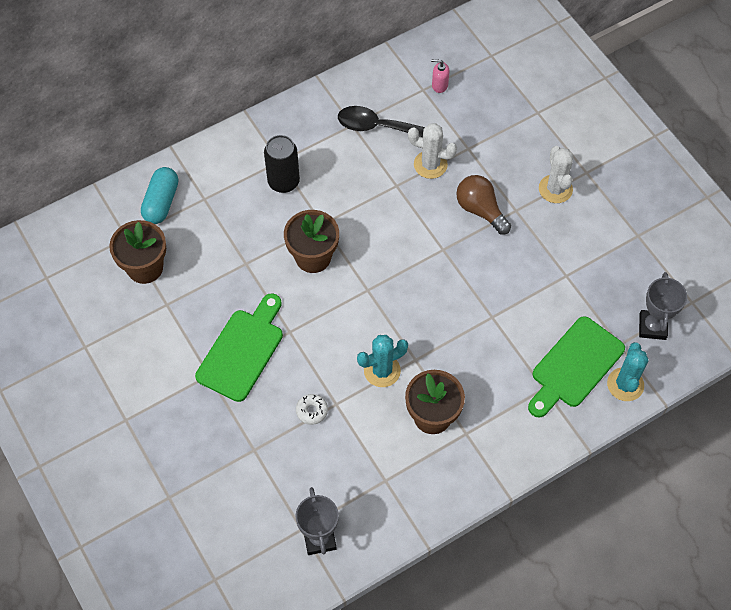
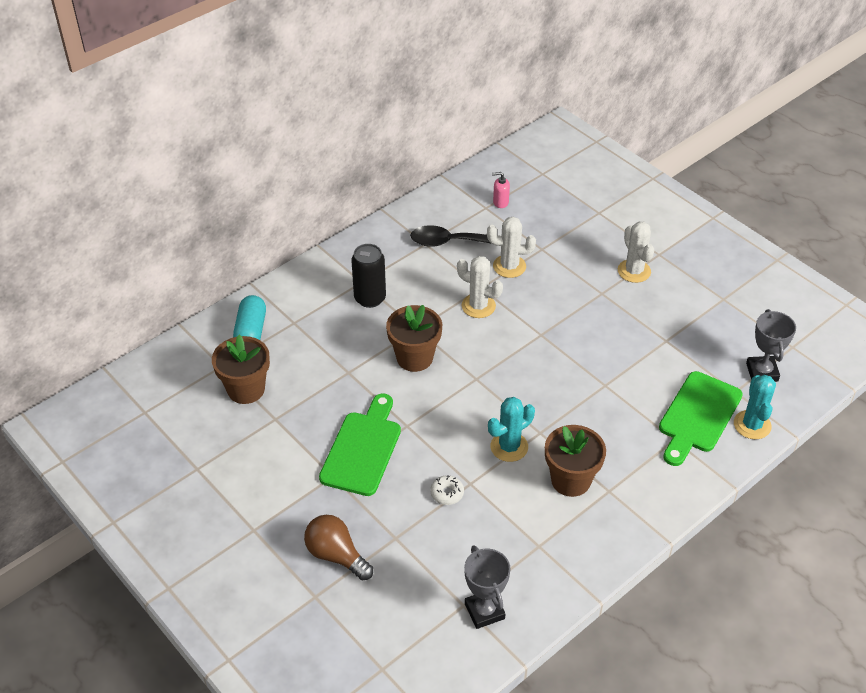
camera: 10 degrees left, 15 degrees down
brown light bulb [456,175,511,235] -> brown light bulb moved to [304,515,373,581]
none -> white cactus [457,256,503,318]

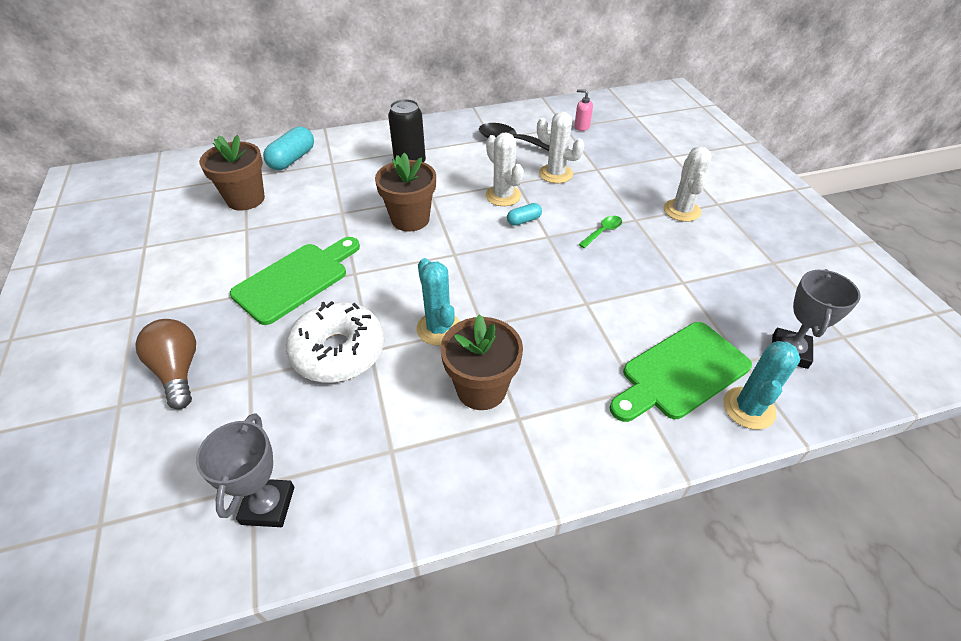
camera: 25 degrees right, 0 degrees up
white donut [431,475,464,505] -> white donut [286,301,385,383], size x2.36
turquoise cactus [488,397,535,462] -> turquoise cactus turned 75 degrees clockwise [416,258,460,346]
none -> turquoise capsule [507,203,542,226]
none -> green spoon [578,216,622,248]

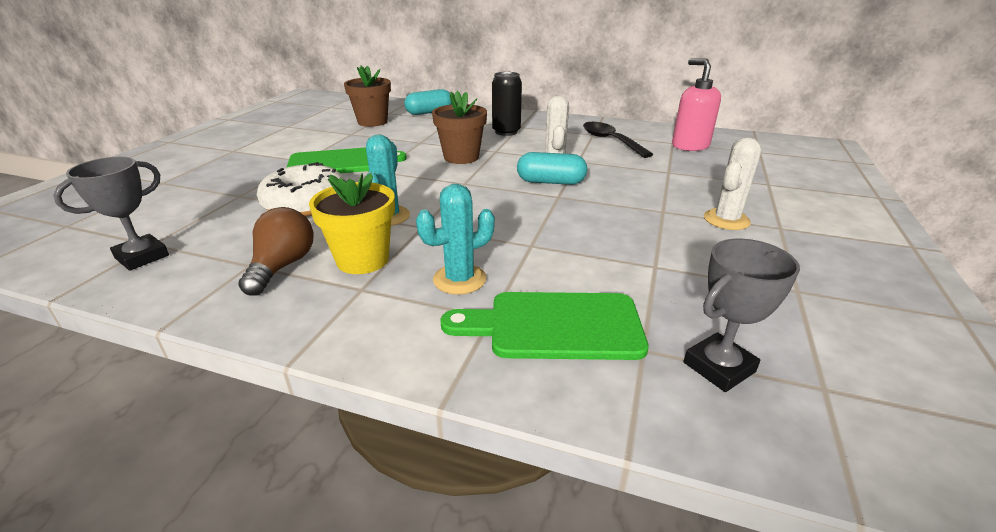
camera: 35 degrees right, 15 degrees down
brown light bulb [135,319,196,409] -> brown light bulb moved to [238,207,314,296]
brown flower pot [440,314,523,410] -> yellow flower pot [309,173,395,274]
turquoise capsule [507,203,542,226] -> turquoise capsule [517,152,587,185], size x1.80
white cactus [537,112,584,183] -> none
pink soap dispenser [574,89,593,131] -> pink soap dispenser [672,59,721,151], size x2.04
green spoon [578,216,622,248] -> none
turquoise cactus [723,341,800,430] -> turquoise cactus moved to [416,184,495,295]

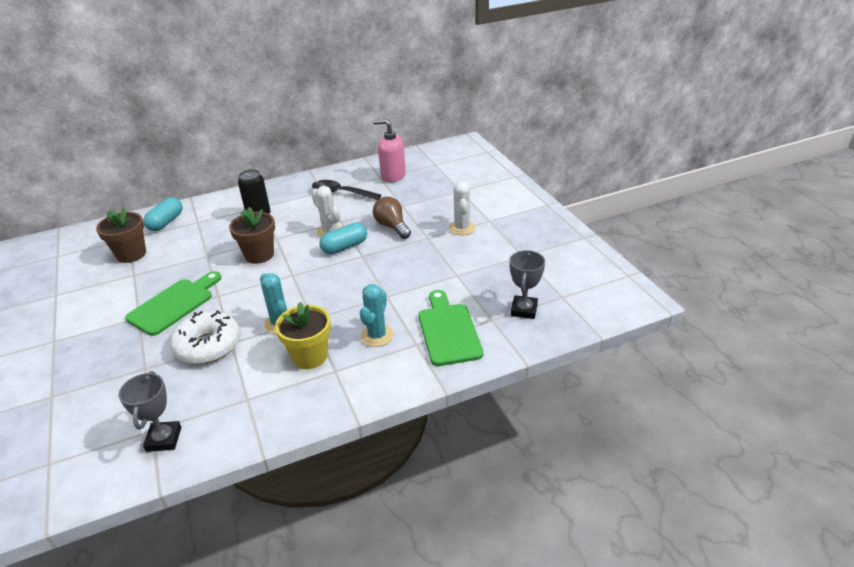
camera: 40 degrees left, 5 degrees up
brown light bulb [238,207,314,296] -> brown light bulb moved to [373,197,411,239]
green cutting board [440,292,649,360] -> green cutting board turned 120 degrees clockwise [419,290,483,366]

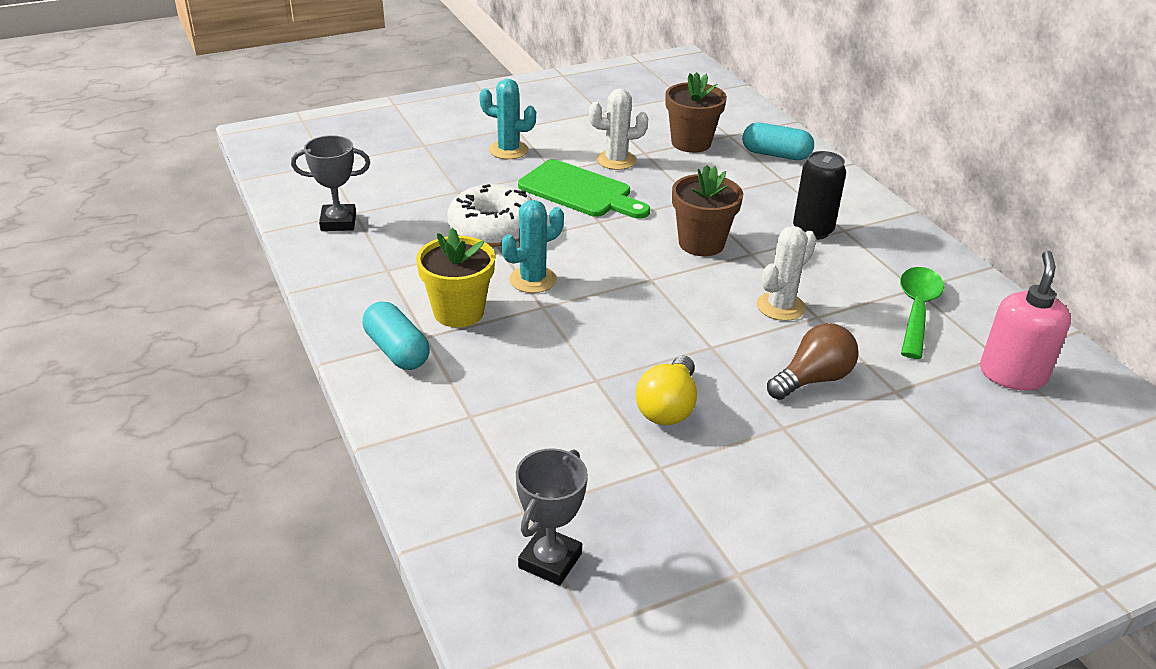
camera: 85 degrees right, 0 degrees up
black spoon [312,180,381,200] -> green spoon [900,267,944,359]
turquoise capsule [320,223,367,254] -> turquoise capsule moved to [363,301,430,370]
turquoise cactus [360,284,394,347] -> turquoise cactus moved to [479,79,536,159]
green cutting board [419,290,483,366] -> none
white cactus [449,181,476,235] -> white cactus moved to [589,89,648,170]
grey trophy [509,250,545,319] -> grey trophy turned 75 degrees counterclockwise [516,448,588,586]
none -> yellow light bulb [636,356,697,425]

